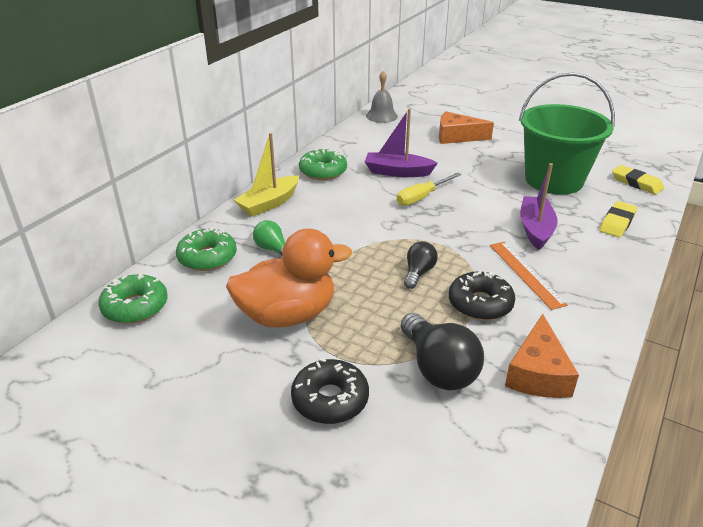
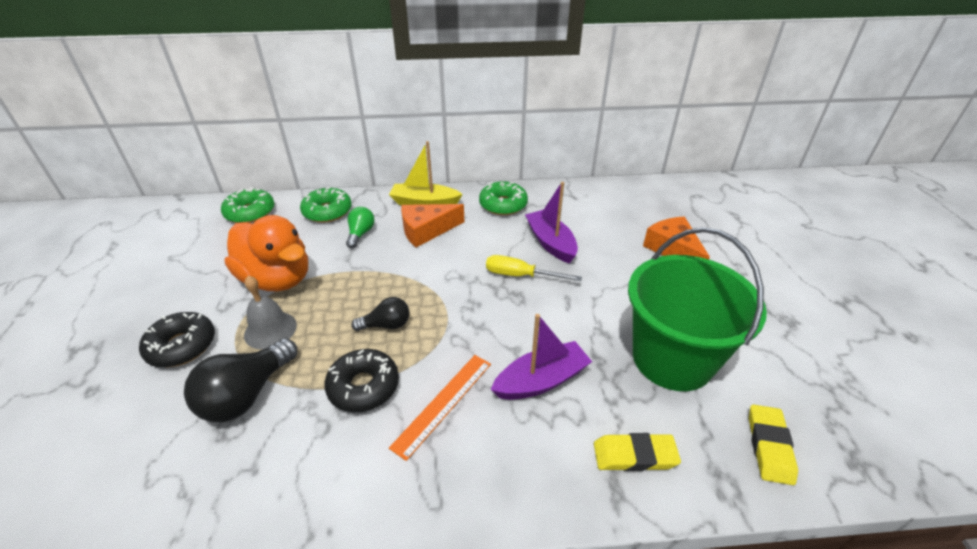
camera: 55 degrees right, 5 degrees up
grey bell [366,71,398,123] -> grey bell moved to [244,276,297,349]
orange cheese [505,314,579,398] -> orange cheese moved to [401,204,464,247]

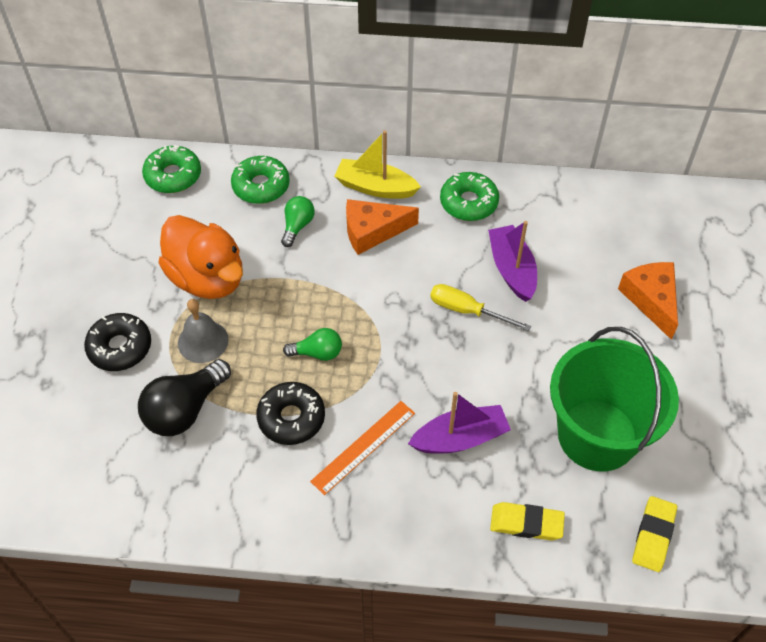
camera: 10 degrees right, 15 degrees up
black light bulb [351,297,409,331] -> green light bulb [283,328,342,361]

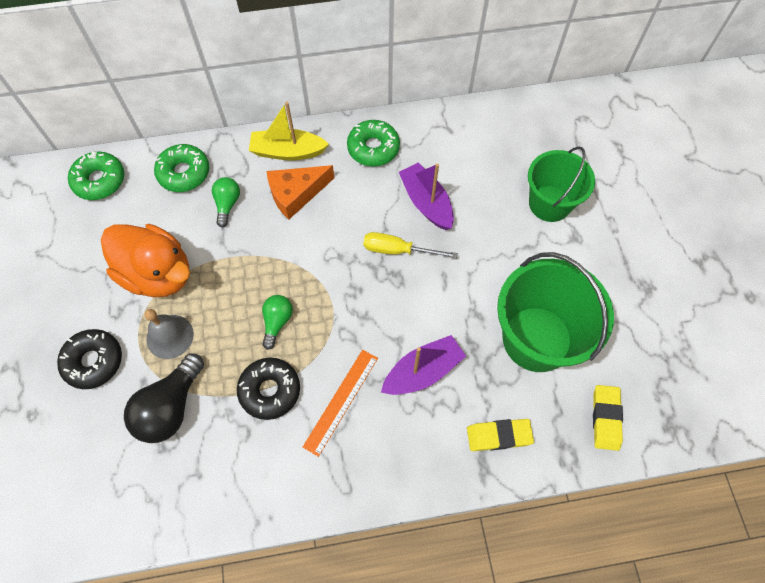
camera: 15 degrees left, 10 degrees up
green light bulb [283,328,342,361] -> green light bulb turned 60 degrees counterclockwise [262,295,293,350]
orange cheese [618,262,678,340] -> green bucket [528,146,595,222]

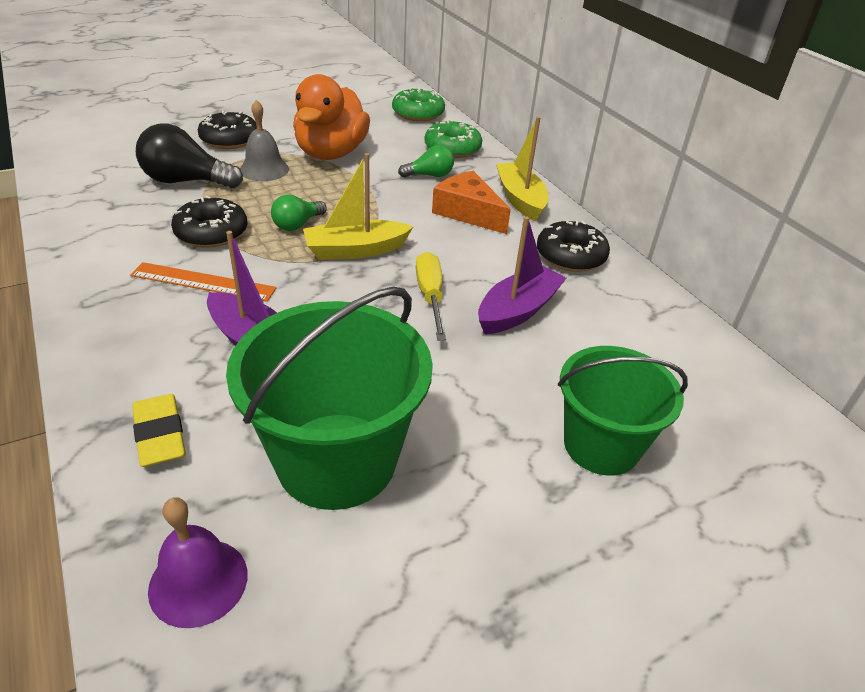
camera: 70 degrees right, 25 degrees down
green light bulb [262,295,293,350] -> green light bulb turned 135 degrees clockwise [271,195,327,231]
green donut [347,120,400,167] -> black donut [537,220,610,272]
yellow eraser [593,385,623,451] -> purple bell [148,498,248,628]
none -> yellow boat [303,153,414,260]

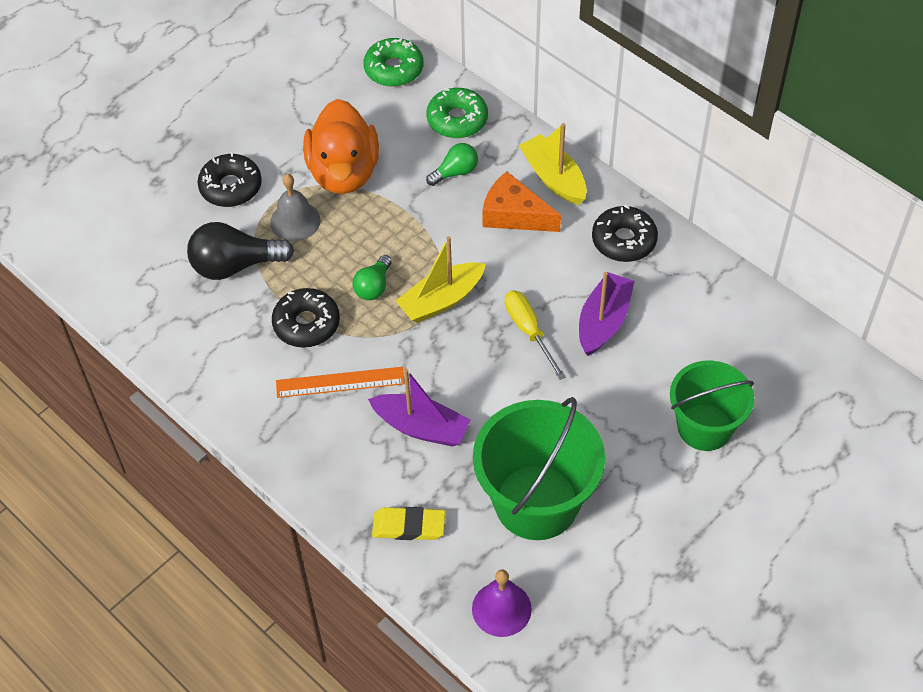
camera: 15 degrees left, 15 degrees up
yellow eraser [132,394,186,467] -> yellow eraser turned 45 degrees counterclockwise [372,507,445,540]

